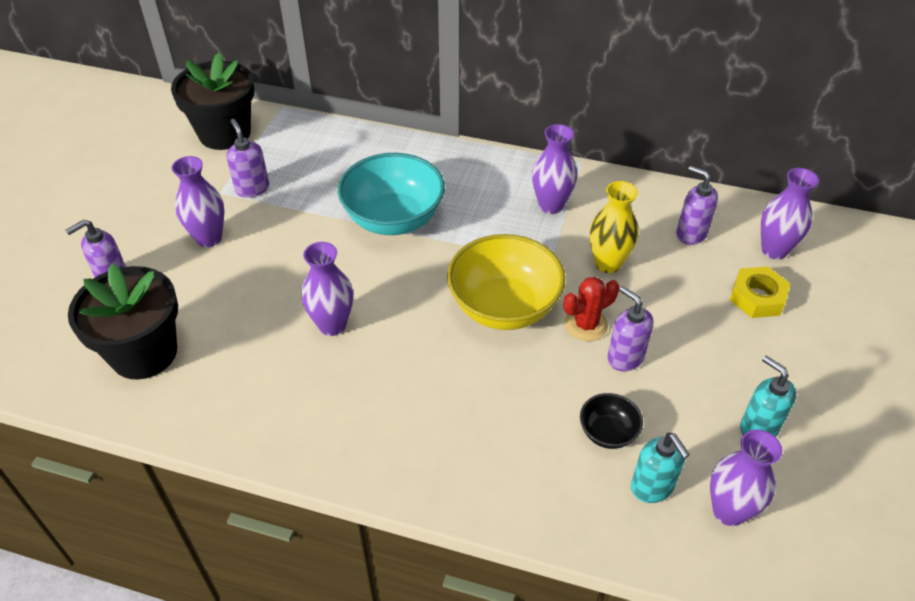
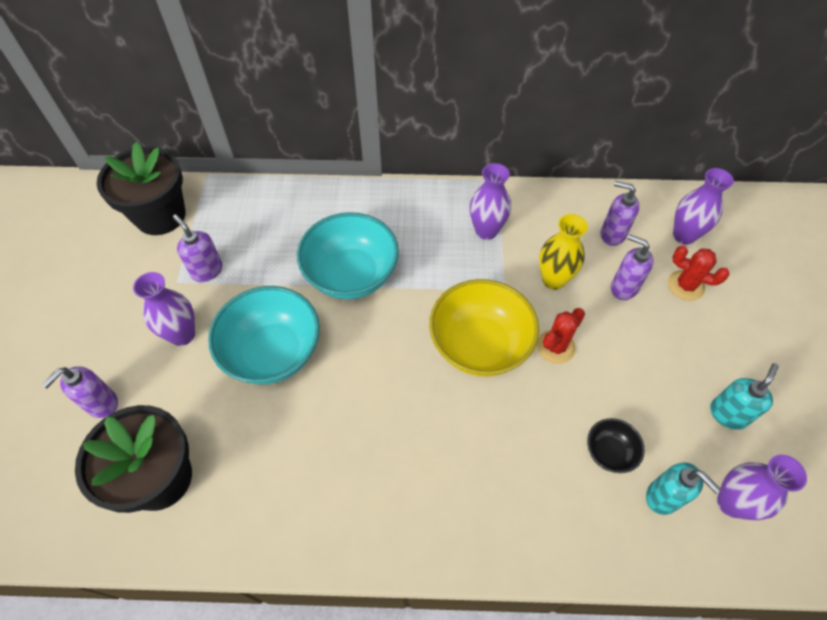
camera: 15 degrees left, 10 degrees up
purple vase [301,242,353,336] -> none
purple soap dispenser [607,286,653,371] -> purple soap dispenser moved to [611,234,654,300]
yellow nut [730,266,790,318] -> red cactus [668,246,730,301]
turquoise soap dispenser [740,356,796,437] -> turquoise soap dispenser turned 90 degrees clockwise [710,363,779,430]
none -> turquoise bowl [208,286,320,385]

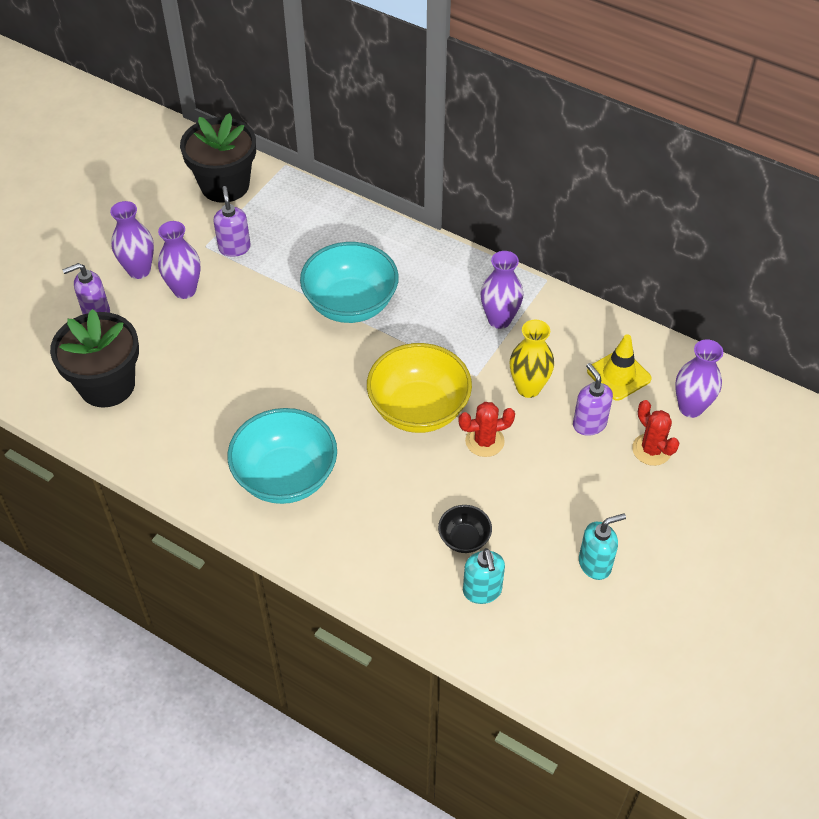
camera: 30 degrees right, 5 degrees down
turquoise bowl [208,286,320,385] -> turquoise bowl moved to [227,408,337,504]
purple soap dispenser [600,181,640,246] -> yellow traffic cone [587,334,652,401]
purple vase [717,455,807,520] -> purple vase moved to [110,201,154,279]

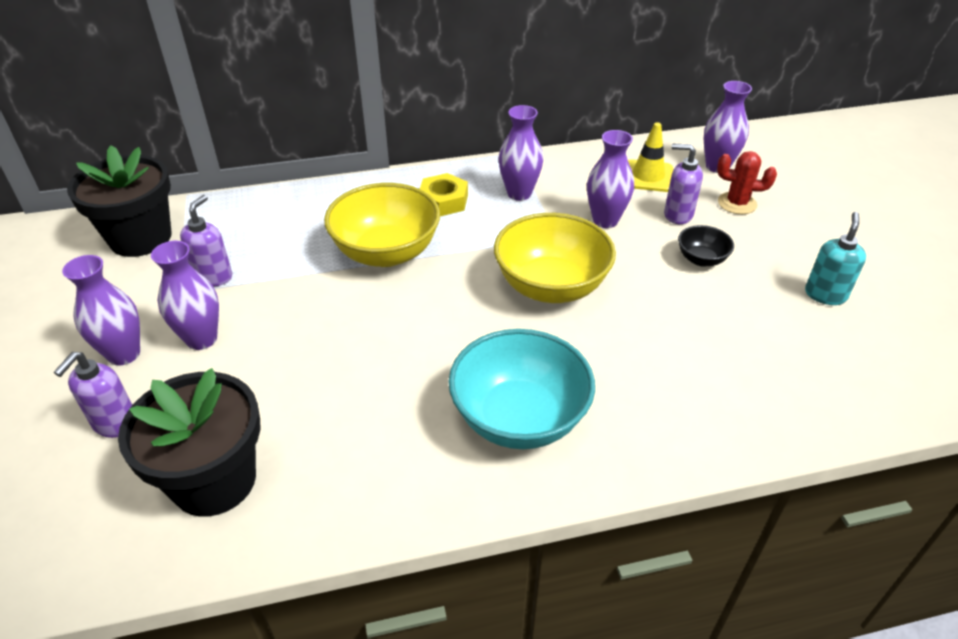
camera: 45 degrees left, 10 degrees down
purple soap dispenser [214,186,251,257] -> purple soap dispenser turned 75 degrees clockwise [180,195,232,287]
turquoise bowl [300,242,399,323] -> yellow bowl [324,183,440,267]
black bowl [438,505,492,553] -> black bowl moved to [678,225,734,267]
red cactus [458,402,515,457] -> none
turquoise soap dispenser [463,548,505,604] -> none
yellow vase [509,320,554,398] -> purple vase [587,130,634,228]
none -> yellow nut [420,173,468,216]

